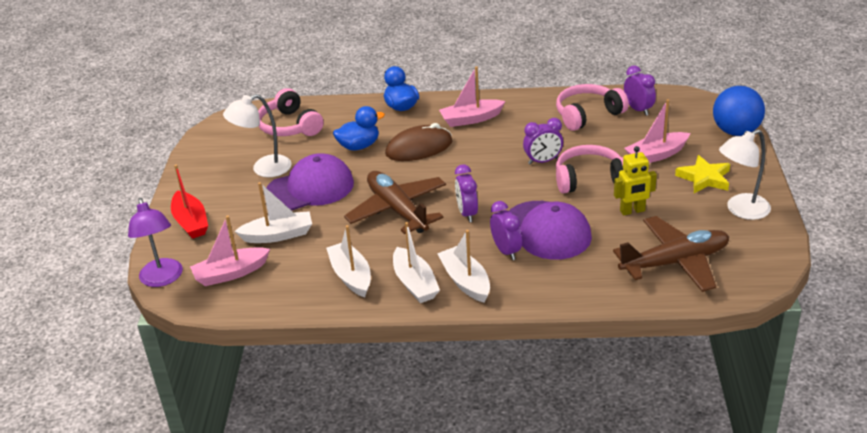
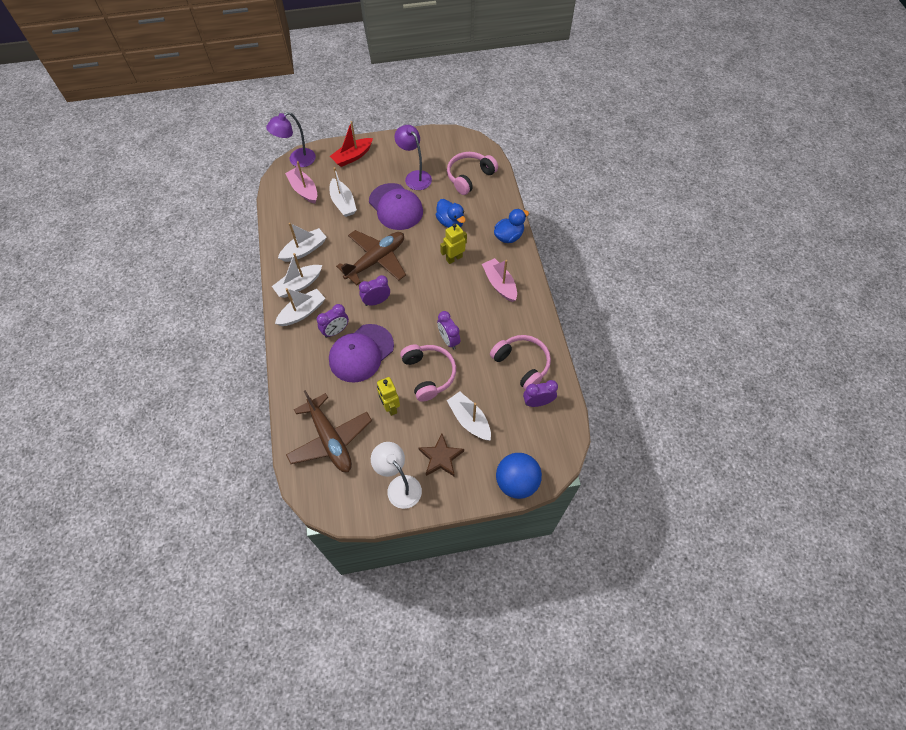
camera: 75 degrees right, 25 degrees up
white lamp [223,94,292,177] -> purple lamp [395,125,432,190]
brown mouse [385,123,453,161] -> yellow robot [440,223,467,264]
purple clock [624,65,656,116] -> purple clock turned 150 degrees counterclockwise [523,380,558,407]
pink boat [624,99,690,163] -> white boat [447,392,491,441]
yellow star [675,155,730,193] -> brown star [418,434,464,477]

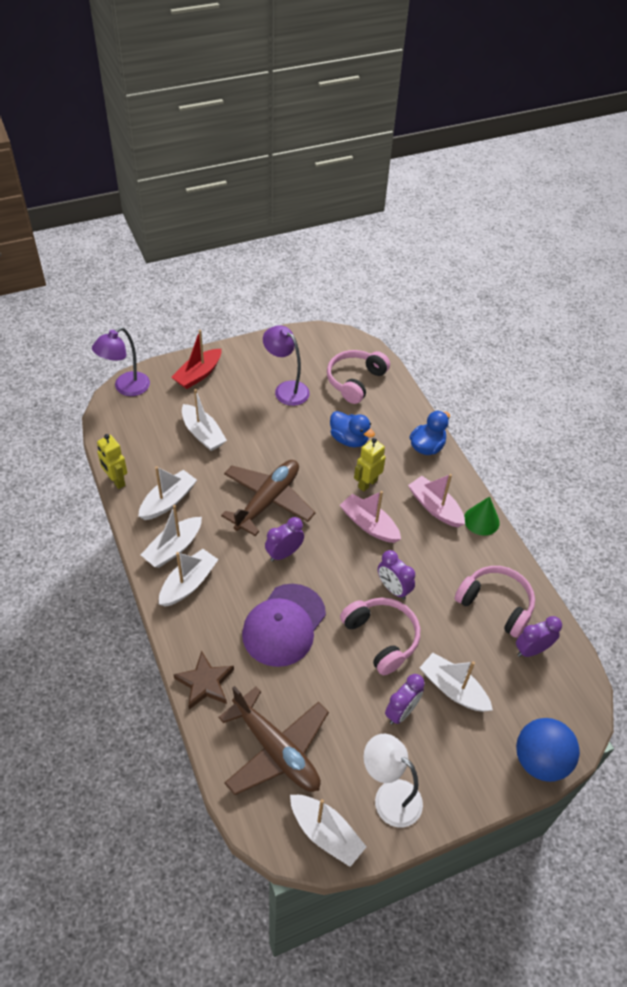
camera: 15 degrees left, 10 degrees down
pink boat [285,161,317,204] -> pink boat moved to [340,491,401,543]
purple clock [317,304,349,338] -> purple clock moved to [385,674,425,725]
purple cap [369,183,423,230] -> none
yellow robot [377,377,400,416] -> yellow robot moved to [97,434,127,489]
brown star [418,434,464,477] -> brown star moved to [173,651,234,710]
none -> white boat [290,795,367,867]
none -> green cone [464,496,500,536]

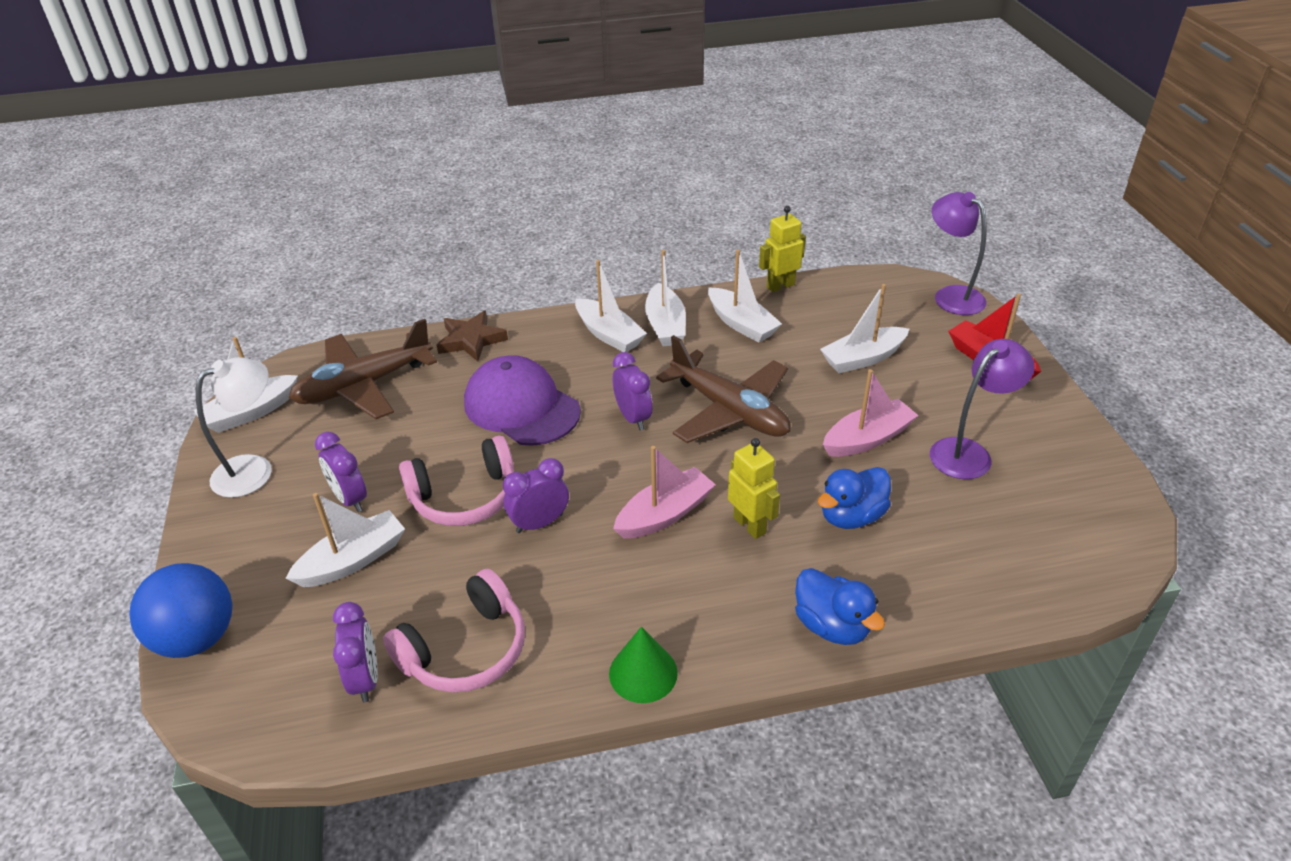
camera: 105 degrees right, 10 degrees down
white boat [141,505,202,568] -> white boat turned 150 degrees counterclockwise [645,250,686,346]
pink headphones [327,350,390,404] -> none
pink boat [408,474,465,527] -> pink boat moved to [823,369,919,457]

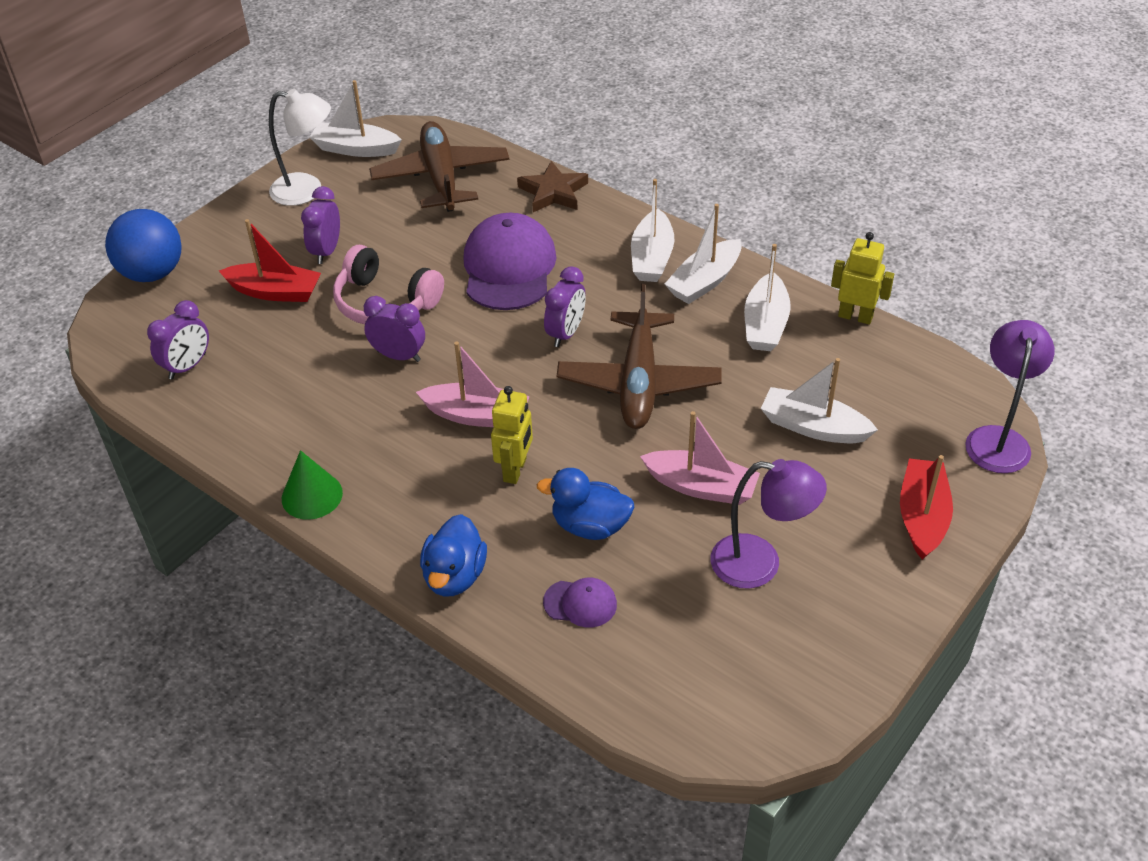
camera: 50 degrees right, 5 degrees up
white boat [286,493,405,587] -> red boat [219,219,321,302]
brown plane [289,319,437,419] -> brown plane turned 60 degrees clockwise [369,121,509,212]
pink headphones [383,569,525,692] -> none
none -> purple cap [543,578,617,628]

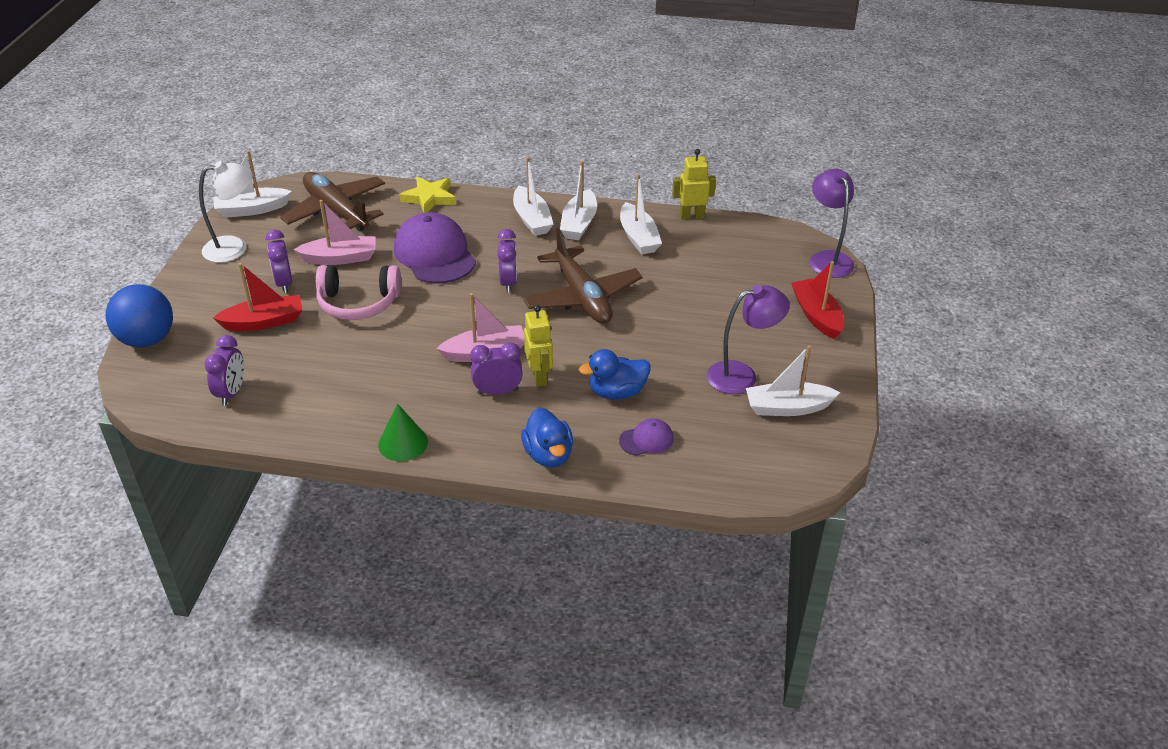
camera: 30 degrees left, 5 degrees down
purple clock [364,296,425,362] -> purple clock moved to [470,342,523,395]
brown star [517,161,588,212] -> yellow star [400,177,456,213]
pink boat [640,411,760,505] -> pink boat moved to [293,200,376,265]
white boat [761,358,878,443] -> white boat moved to [746,345,841,416]

